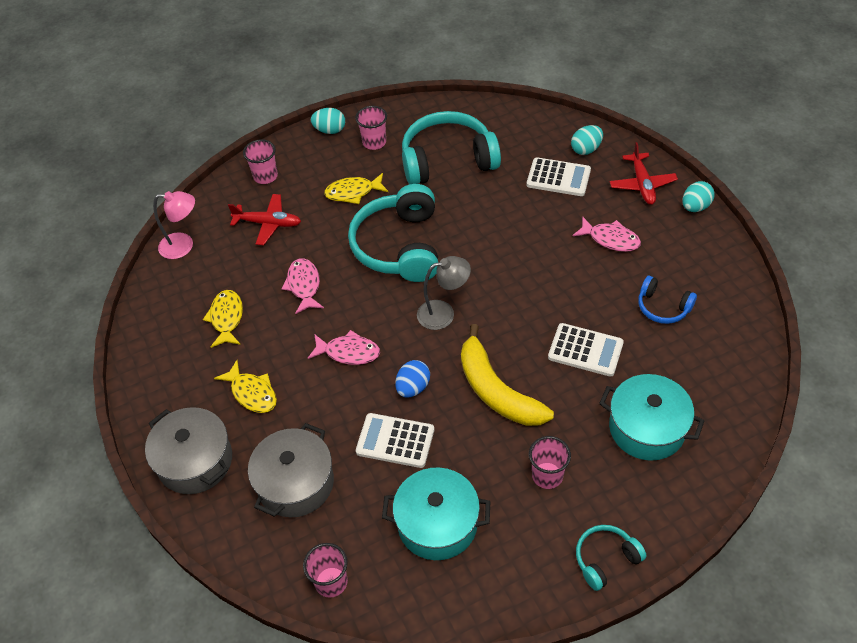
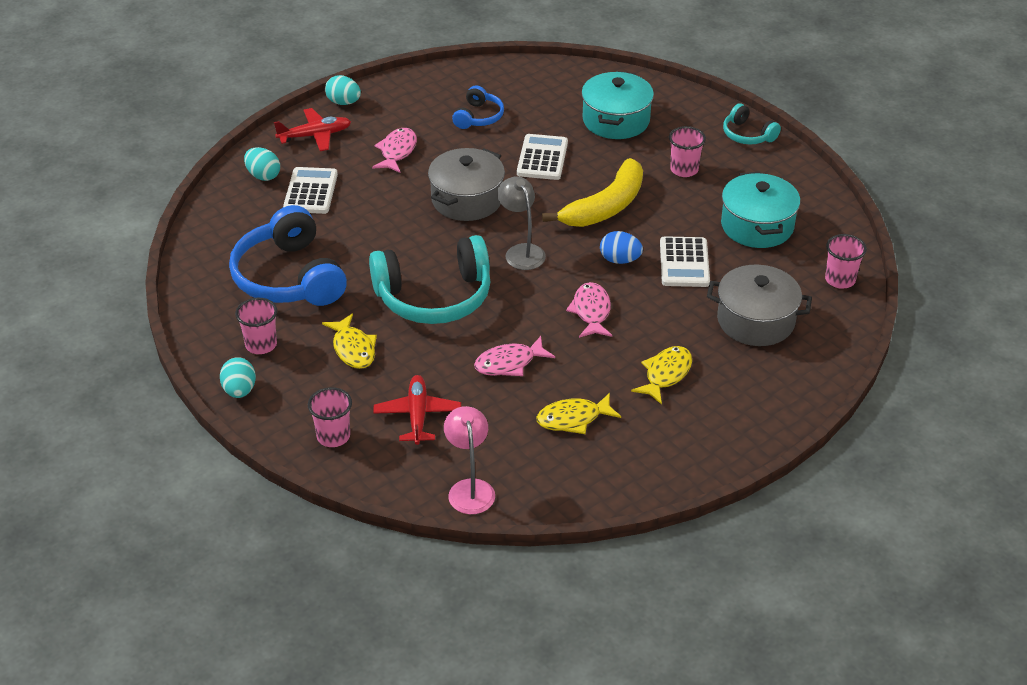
camera: 105 degrees left, 10 degrees down
grey pot [145,407,232,494] -> grey pot moved to [428,148,505,221]
turquoise headphones [402,111,501,184] -> blue headphones [229,205,347,306]

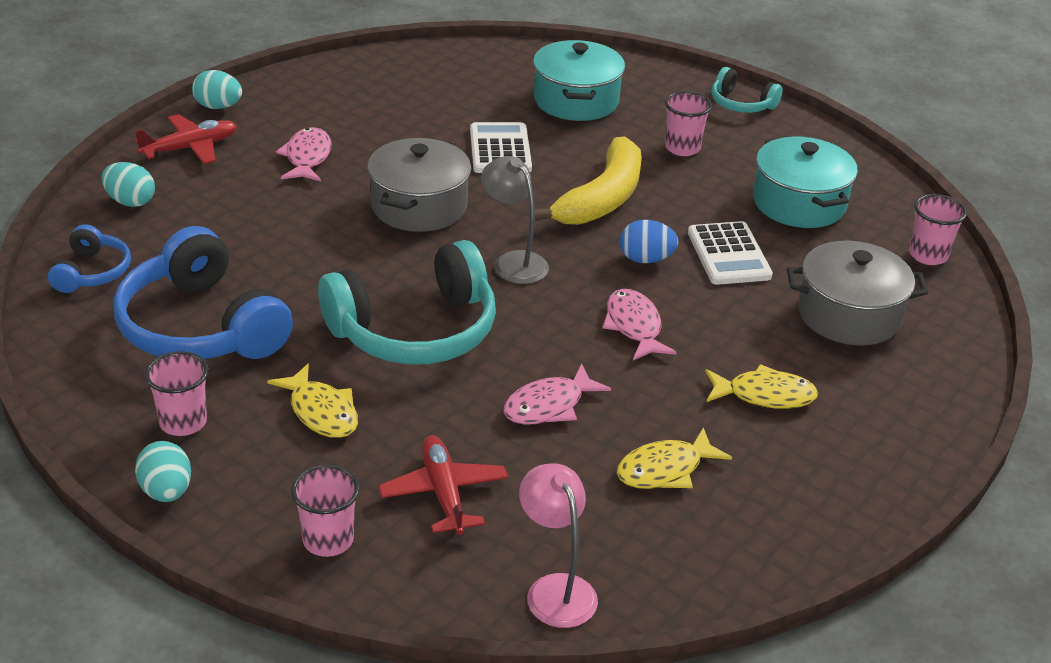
camera: 15 degrees left, 5 degrees down
white calculator [283,167,338,214] -> none
blue headphones [452,85,504,129] -> blue headphones moved to [48,224,131,293]
yellow fish [631,346,692,405] -> yellow fish turned 75 degrees clockwise [705,364,818,409]

